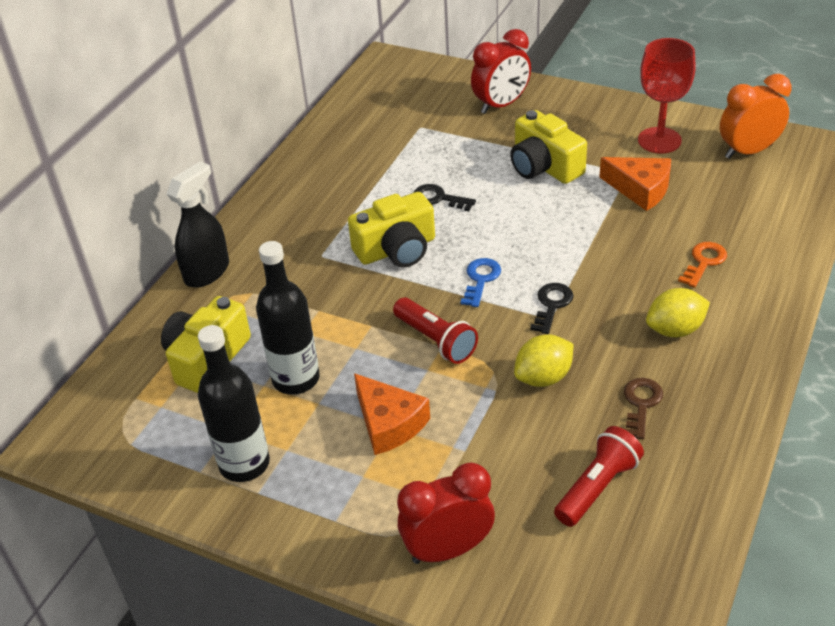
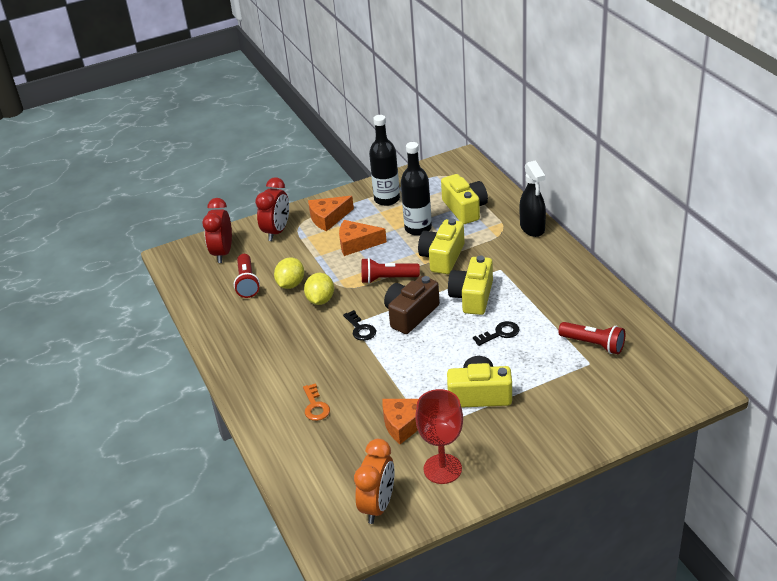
camera: 130 degrees right, 5 degrees down
blue key [461,258,501,307] -> brown camera [384,276,440,334]
red clock [471,29,531,114] -> red clock moved to [202,198,232,263]
brown key [624,378,663,439] -> none
yellow lemon [646,288,710,337] -> yellow lemon moved to [274,257,304,289]
none -> orange cheese [308,196,354,231]
none -> yellow camera [418,219,464,274]
none -> red flashlight [558,322,625,354]

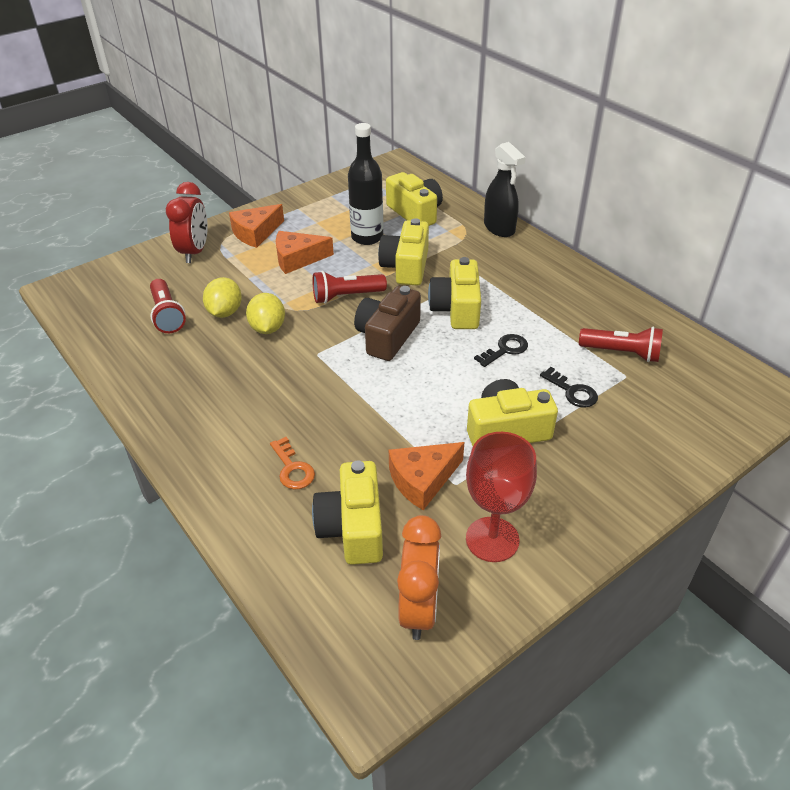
camera: 15 degrees left, 5 degrees up
red clock [202,198,232,263] -> none
black key [343,310,376,341] -> black key moved to [540,367,598,408]
black bottle [369,115,400,206] -> none
none -> yellow camera [312,460,383,565]

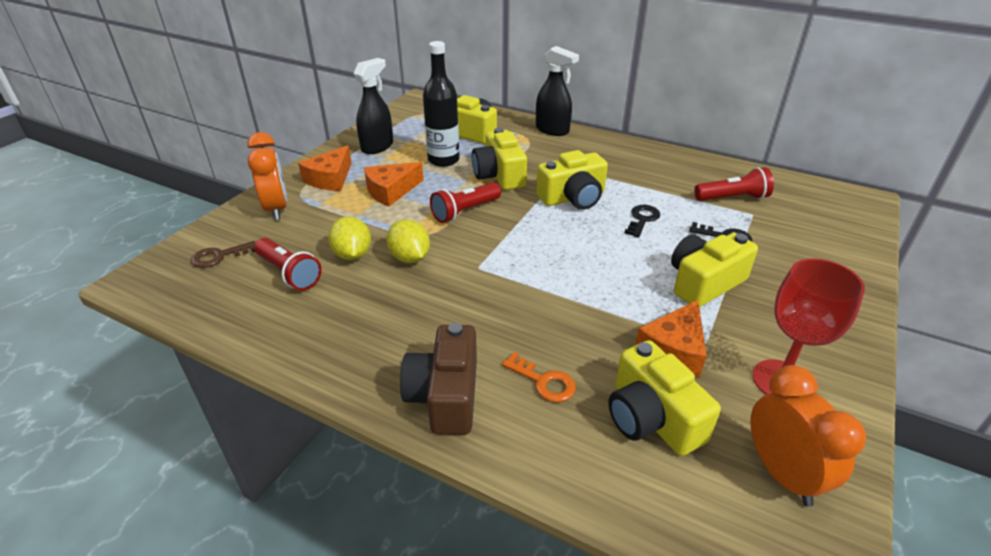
camera: 25 degrees left, 5 degrees down
red clock [166,182,208,263] -> orange clock [247,132,288,220]
brown camera [354,286,421,361] -> brown camera moved to [400,323,477,435]
yellow camera [428,257,481,329] -> yellow camera turned 90 degrees counterclockwise [536,150,608,210]
none -> brown key [191,241,256,268]
none -> black spray bottle [354,58,393,154]

